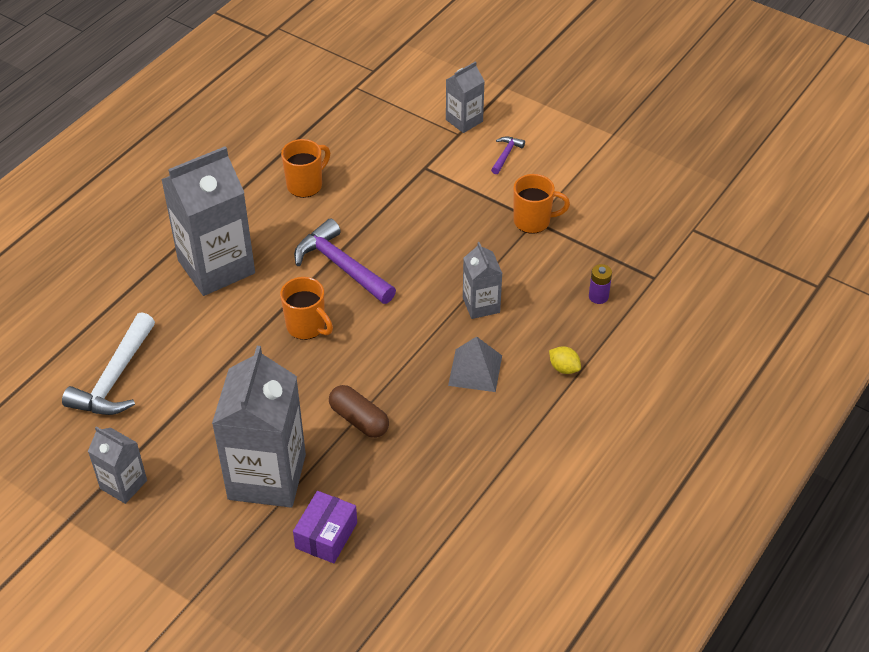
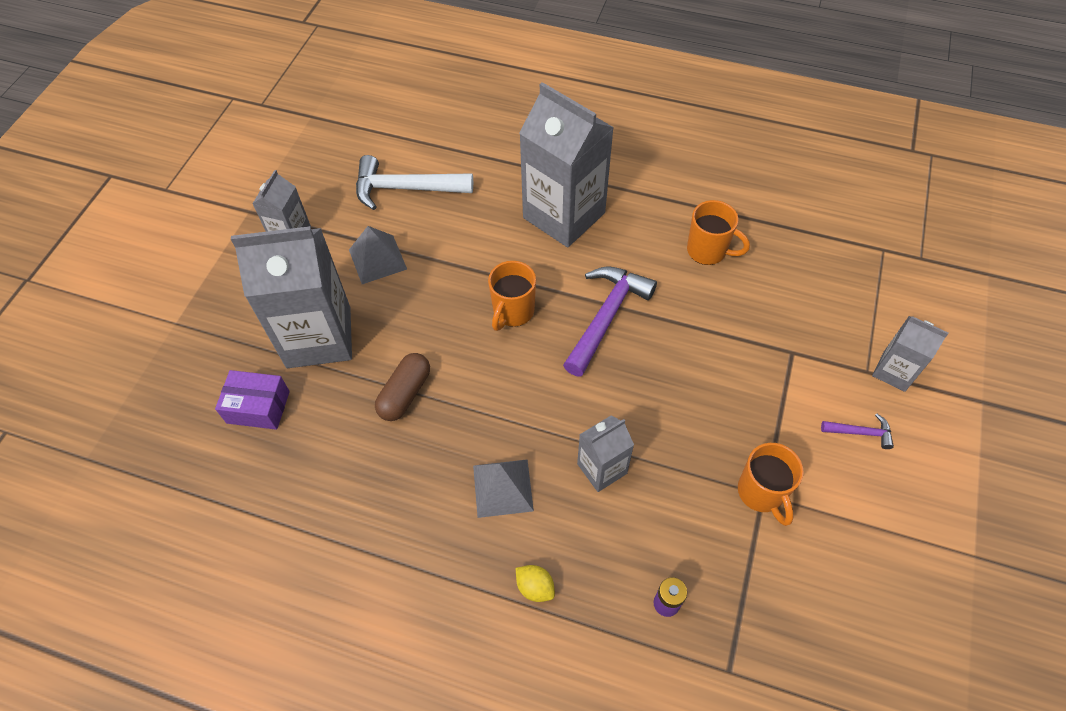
camera: 75 degrees right, 10 degrees up
yellow lemon [549,346,581,374] -> yellow lemon turned 75 degrees counterclockwise [516,565,555,602]
none -> grey pyramid [349,226,407,284]

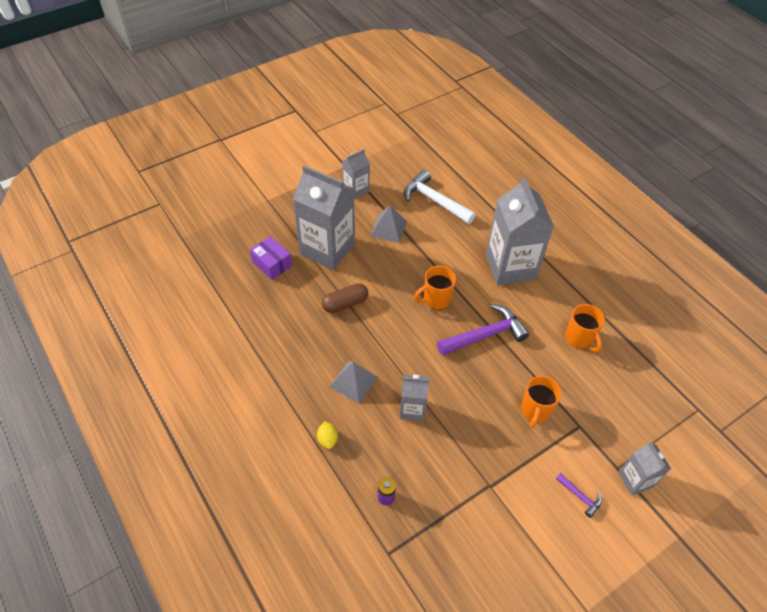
camera: 35 degrees right, 5 degrees down
orange mug [738,443,804,526] -> orange mug moved to [521,376,562,428]

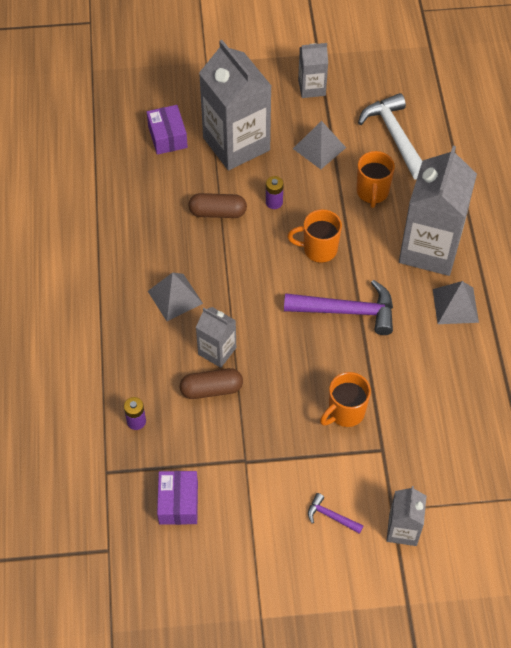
camera: 30 degrees right, 5 degrees up
yellow lemon [317,421,338,449] -> none
purple hammer [556,473,602,518] -> purple hammer turned 135 degrees clockwise [308,493,363,534]
orange mug [565,304,605,352] -> orange mug moved to [357,151,395,208]
none -> purple box [157,471,198,525]
none -> brown capsule [180,368,243,399]
none -> purple battery [266,176,284,209]
none -> grey pyramid [433,281,479,324]

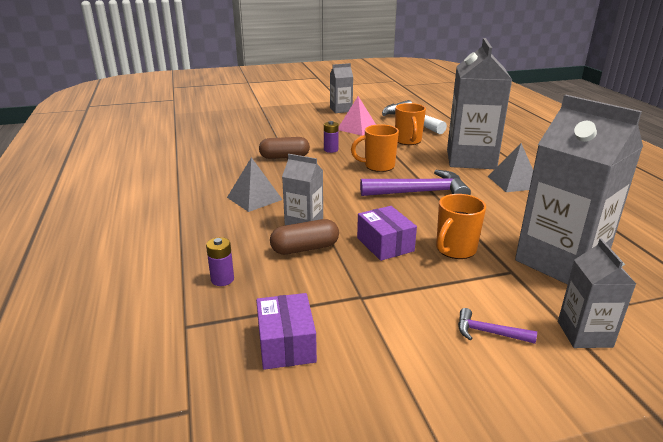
camera: 10 degrees left, 30 degrees down
purple box [147,105,188,155] -> purple box moved to [357,206,417,261]
grey carton [199,40,272,170] -> grey carton moved to [515,95,643,285]
grey pyramid [293,121,346,169] -> pink pyramid [339,96,376,136]

